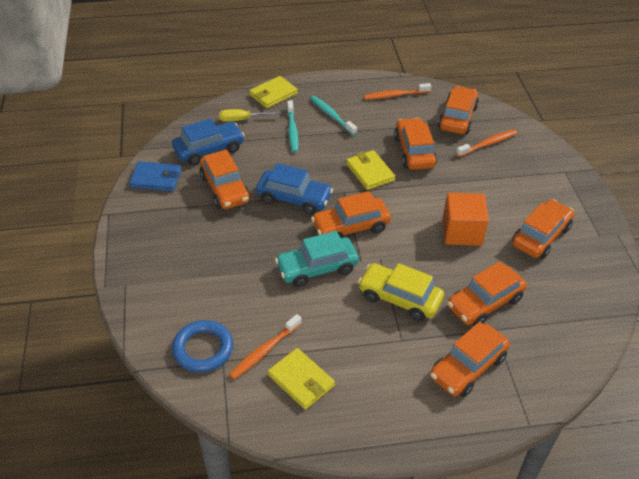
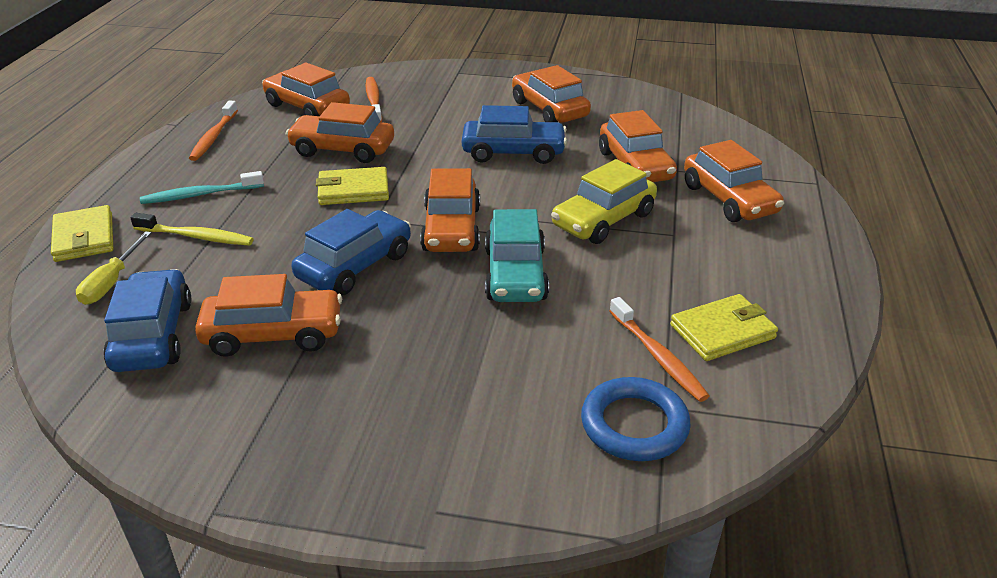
camera: 70 degrees left, 10 degrees down
blue wallet [129,161,181,191] -> none
turquoise toothbrush [287,100,299,153] -> yellow toothbrush [130,213,254,246]
orange cube [443,193,489,246] -> blue car [462,105,567,164]

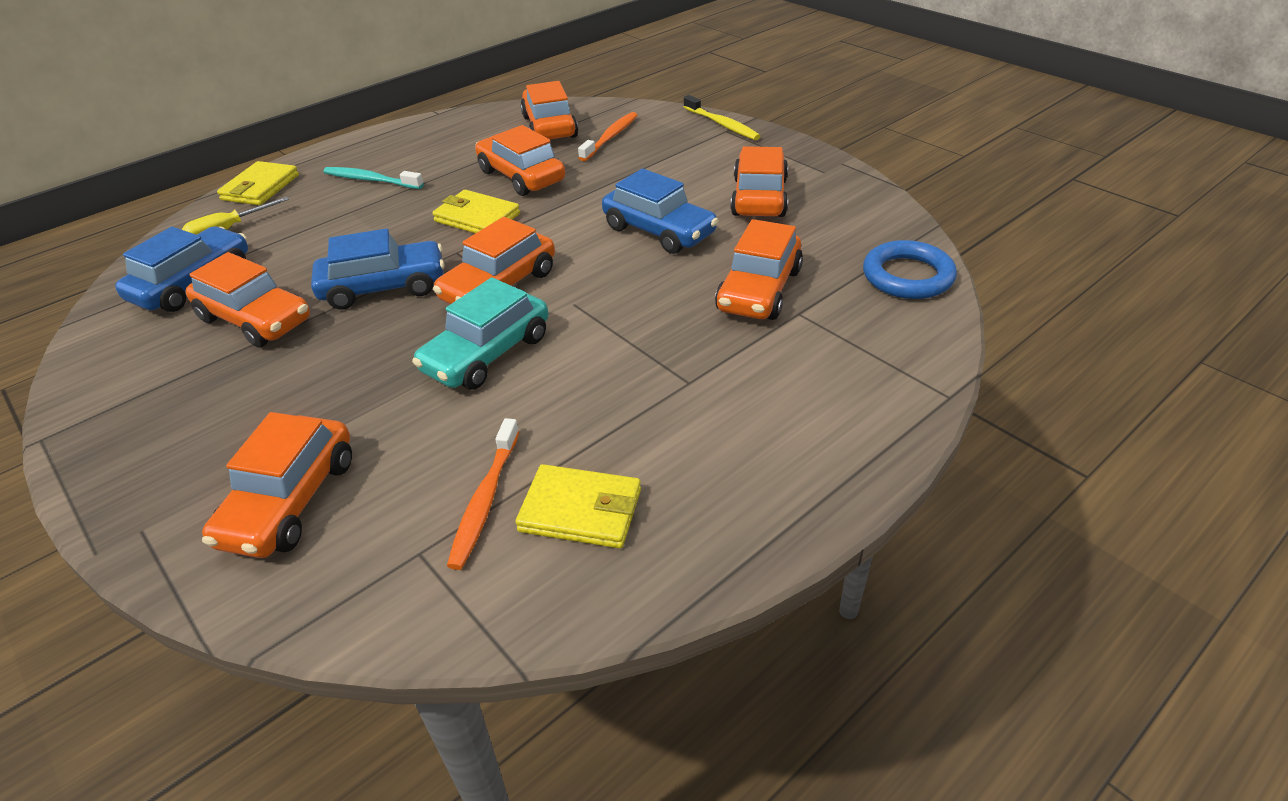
camera: 40 degrees right, 5 degrees up
yellow toothbrush [130,213,254,246] -> yellow toothbrush moved to [684,95,760,140]
orange toothbrush [189,101,238,161] -> none
yellow car [551,159,657,244] -> none
blue ring [581,377,691,461] -> blue ring moved to [863,240,957,299]
orange car [684,140,784,222] -> orange car moved to [202,412,352,558]

